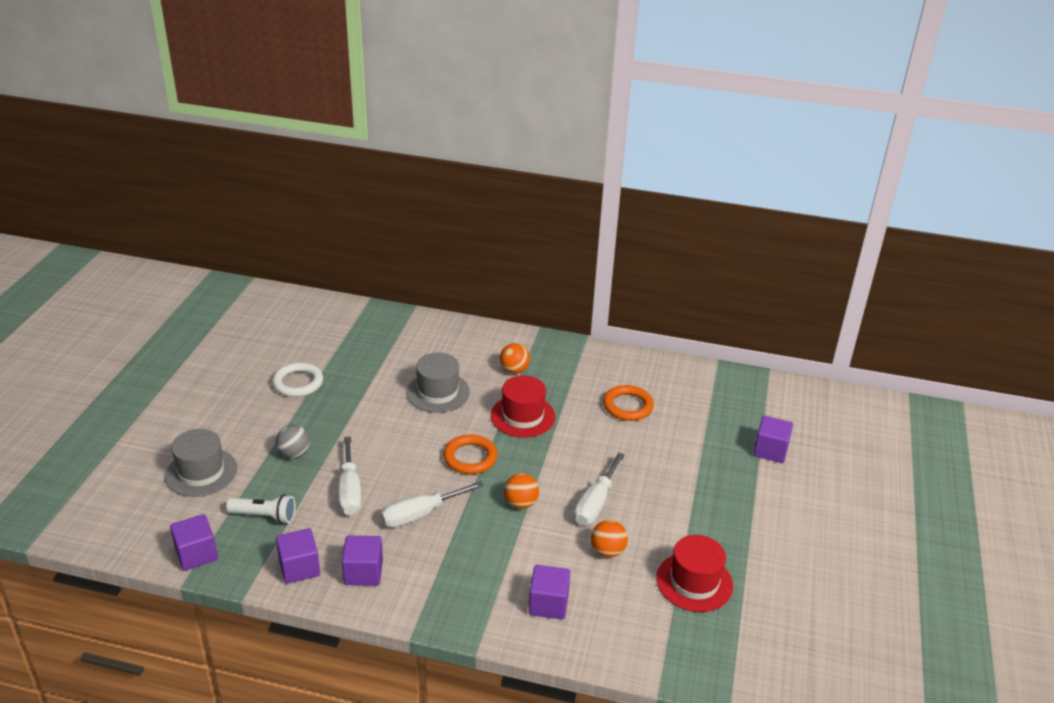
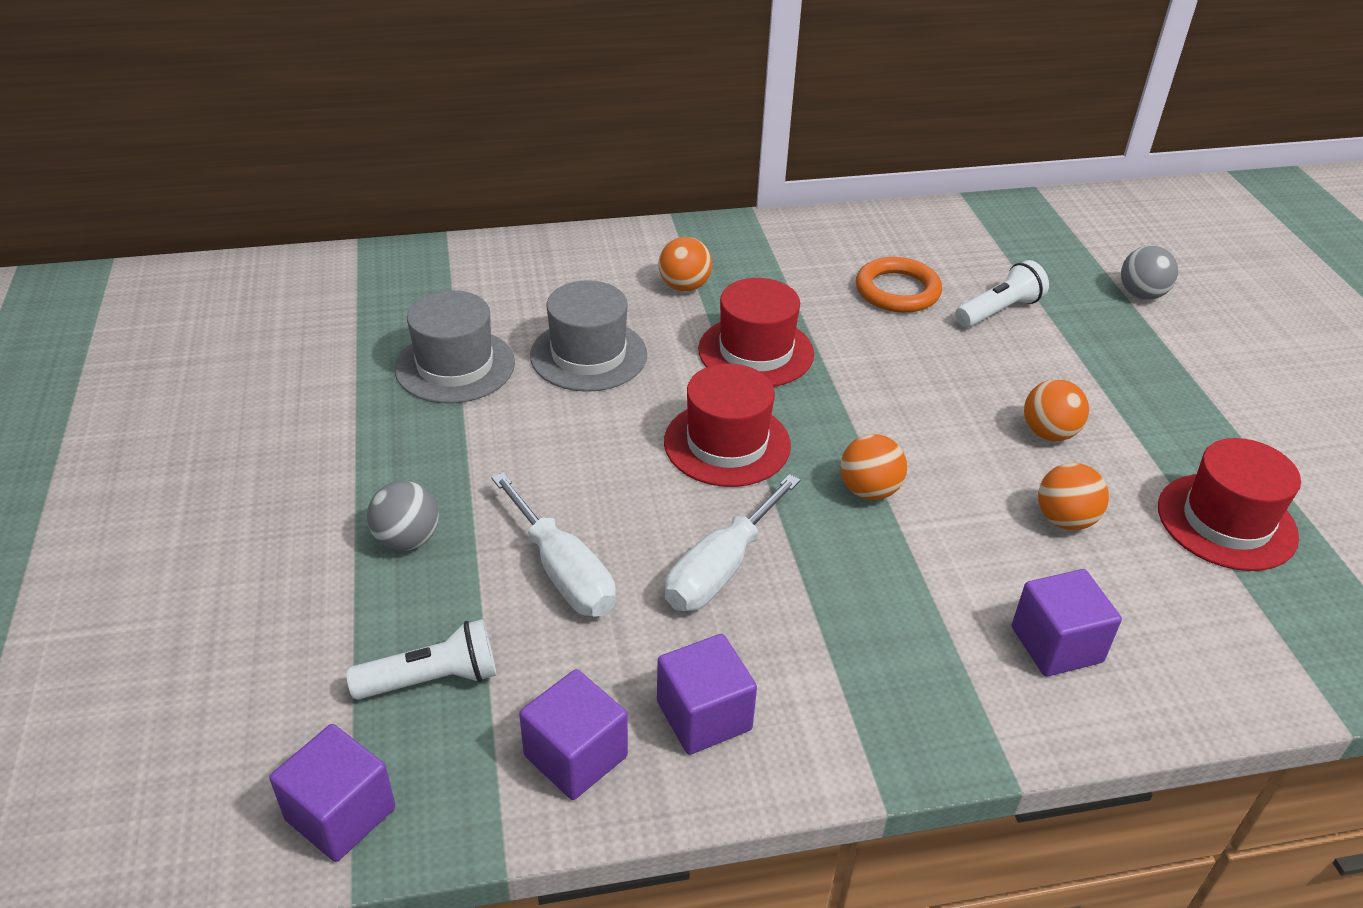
camera: 25 degrees left, 5 degrees up
grey hat [165,429,237,497] -> grey hat moved to [395,290,515,403]
white ring [272,362,323,397] -> none
orange ring [443,434,498,474] -> red hat [664,364,791,487]
white screwdriver [574,452,625,525] -> none
purple cube [753,416,793,463] -> grey ball [1121,246,1178,300]
none -> white flashlight [955,260,1049,327]
none -> orange ball [1024,379,1089,441]

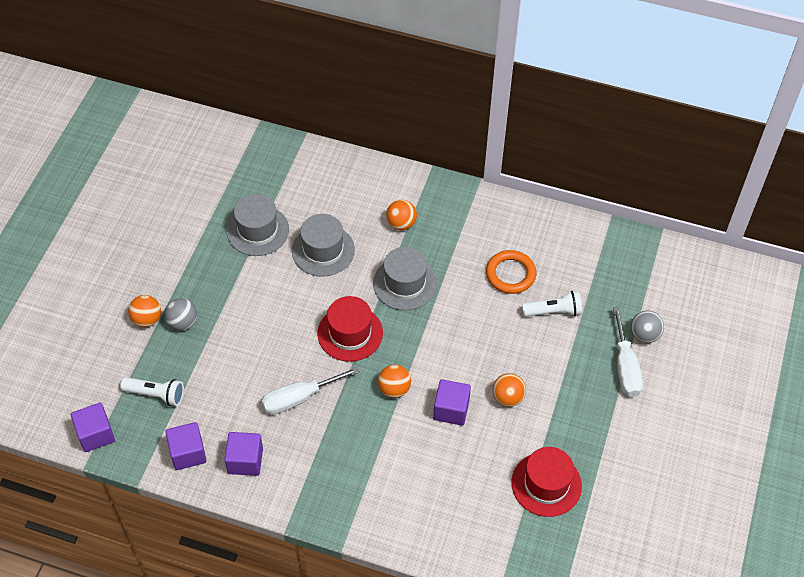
camera: 30 degrees right, 15 degrees up
white screwdriver [491,472,616,617] -> white screwdriver moved to [613,307,643,397]
red hat [698,278,814,387] -> grey hat [373,247,437,311]
purple cube [1012,569,1122,677] -> purple cube moved to [433,379,471,426]
orange ball [1038,463,1109,530] -> orange ball moved to [128,295,161,327]

